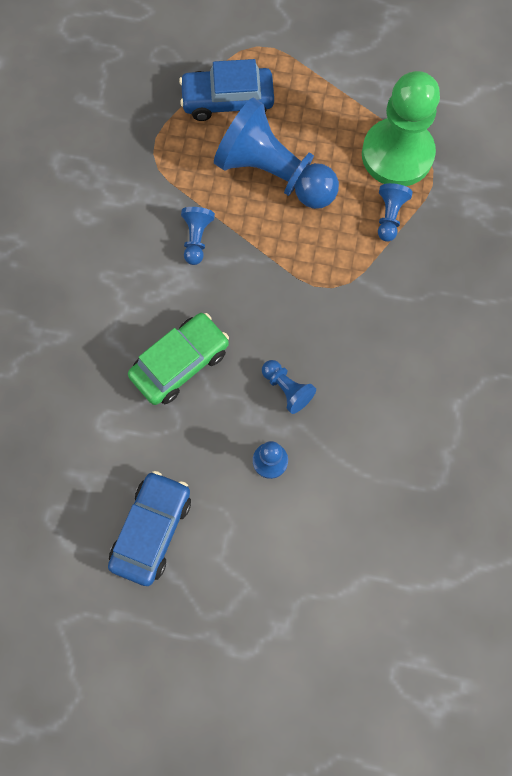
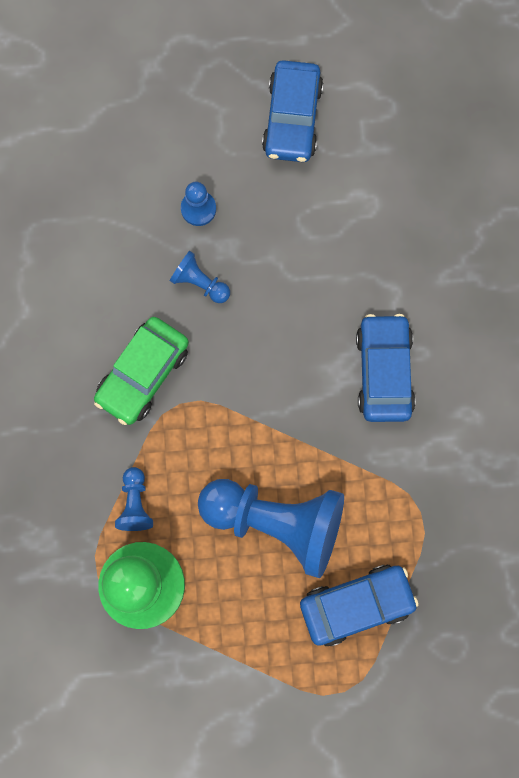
camera: 165 degrees right, 5 degrees up
green car [128,313,229,405] -> green car moved to [94,317,189,425]
blue pawn [181,207,215,265] -> none
none -> blue car [356,314,416,422]

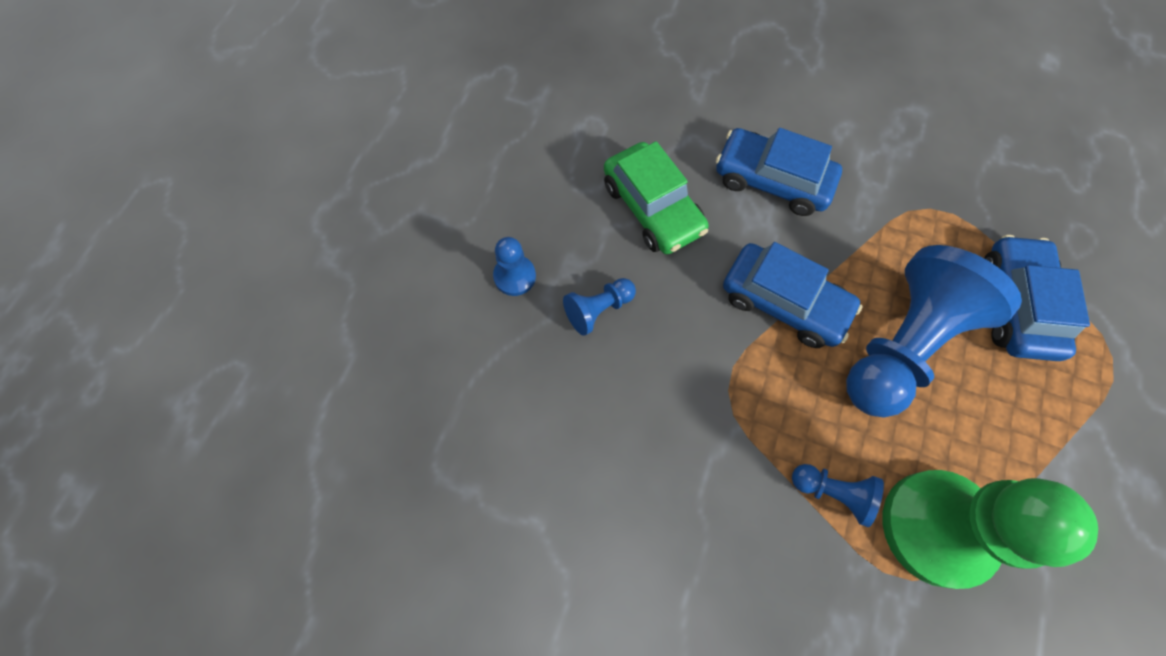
camera: 65 degrees left, 10 degrees down
green car [94,317,189,425] -> green car moved to [604,141,709,254]
blue car [262,60,323,162] -> blue car moved to [723,242,863,348]

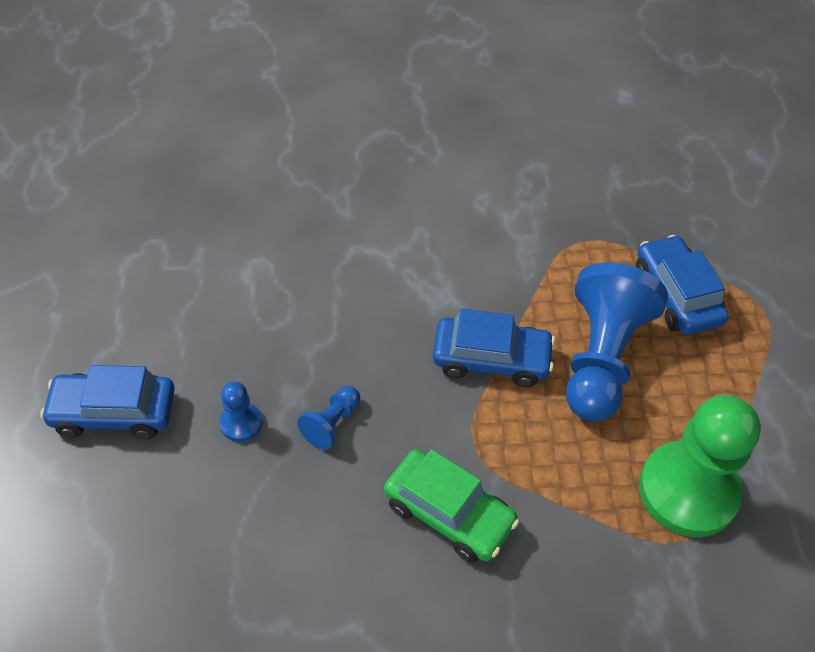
camera: 25 degrees left, 15 degrees down
green car [604,141,709,254] -> green car moved to [384,449,519,563]
blue car [716,128,842,216] -> blue car moved to [40,365,175,439]
blue pawn [792,464,884,527] -> none

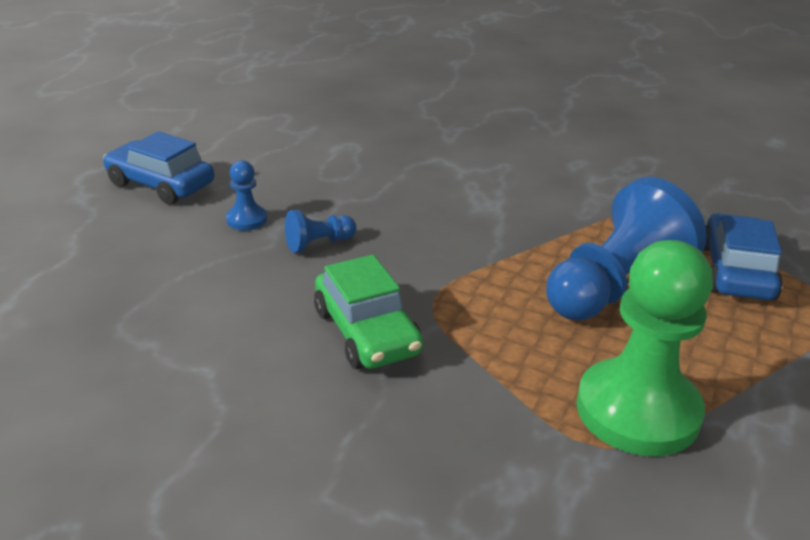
camera: 30 degrees right, 20 degrees down
blue car [433,309,555,387] -> none

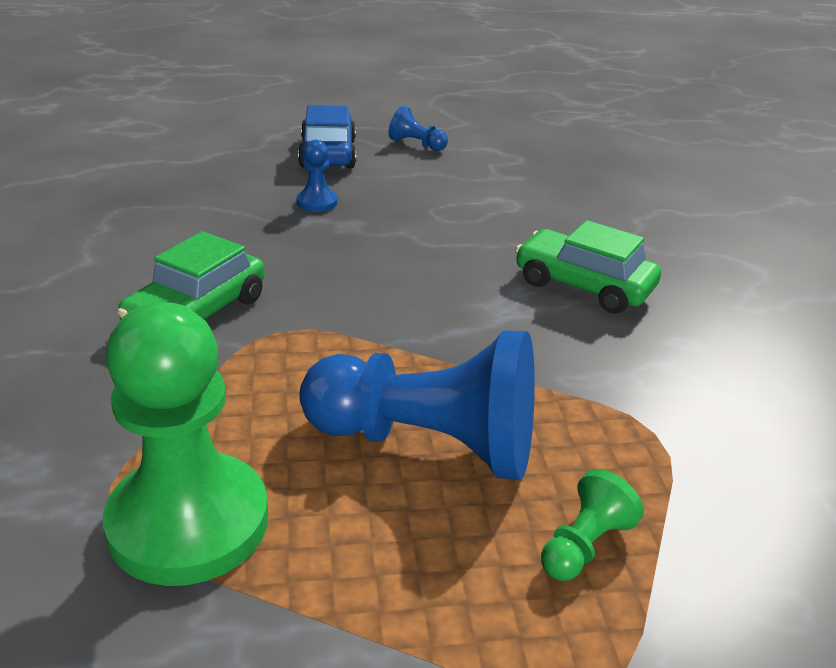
camera: 55 degrees right, 0 degrees up
blue pawn [285,210,357,253] -> blue pawn moved to [388,106,448,151]
blue car [704,213,783,300] -> green pawn [541,469,644,581]
none -> green car [515,220,661,314]

